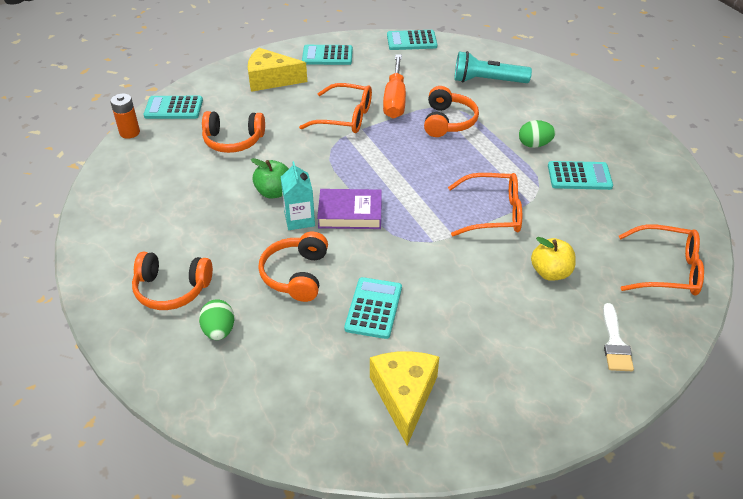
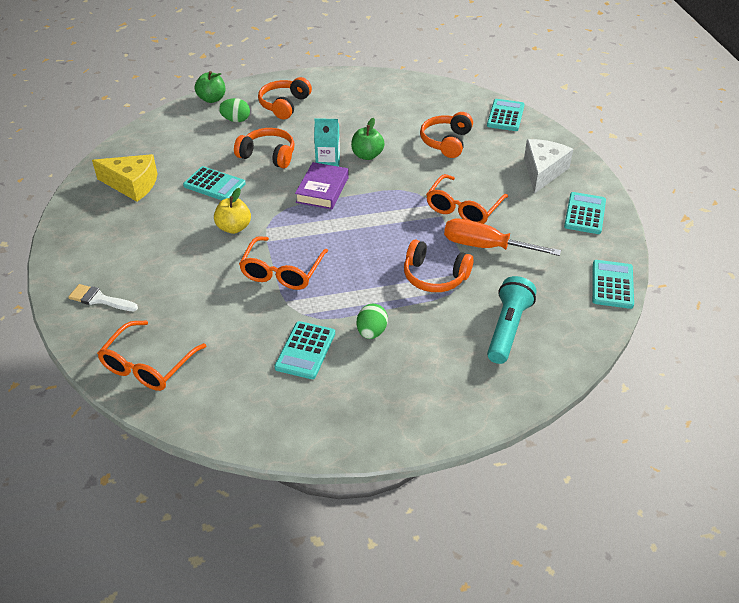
camera: 105 degrees right, 0 degrees up
orange battery [110,93,140,139] -> none
yellow cheese [248,47,307,92] -> white cheese [524,139,573,194]
yellow apple [531,237,576,281] -> yellow apple moved to [214,188,251,234]
none -> green apple [195,71,225,103]

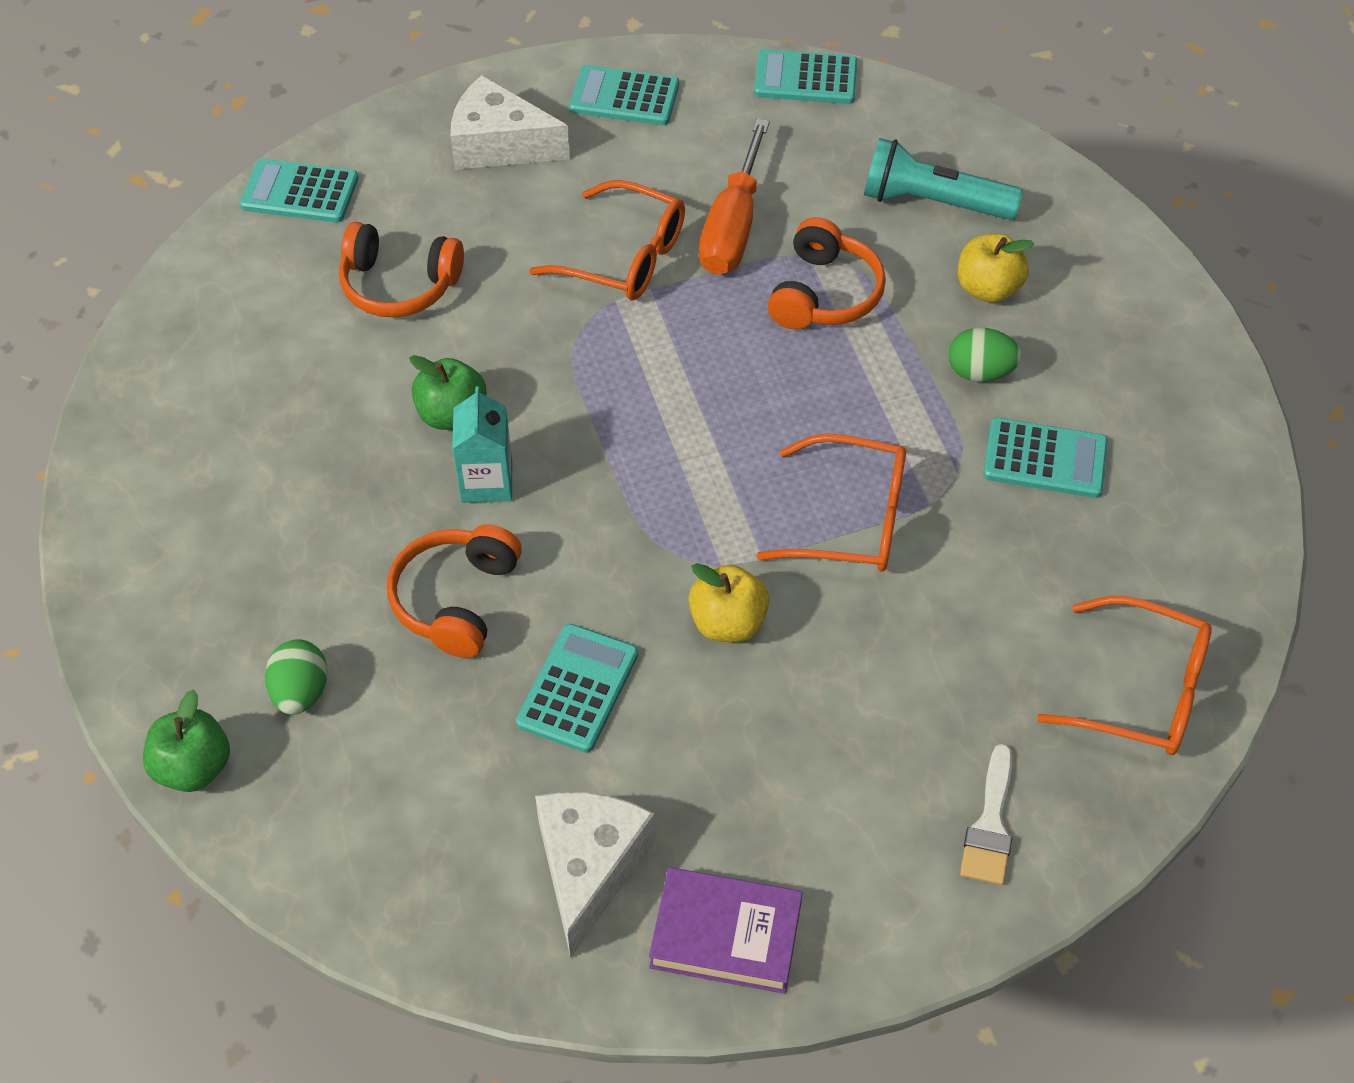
camera: 95 degrees left, 10 degrees up
yellow cheese [92,154,157,202] -> white cheese [535,792,655,958]
orange headphones [258,77,312,120] -> none
purple book [295,162,349,209] -> purple book moved to [649,867,803,994]
none -> yellow apple [958,234,1034,303]

